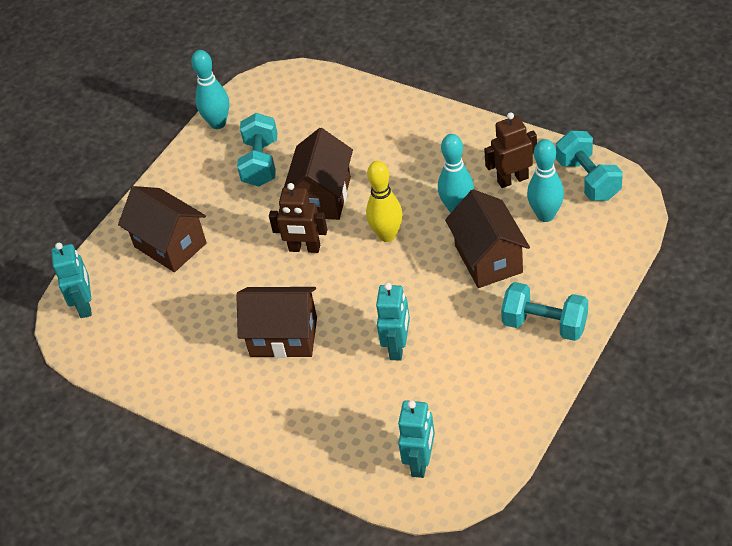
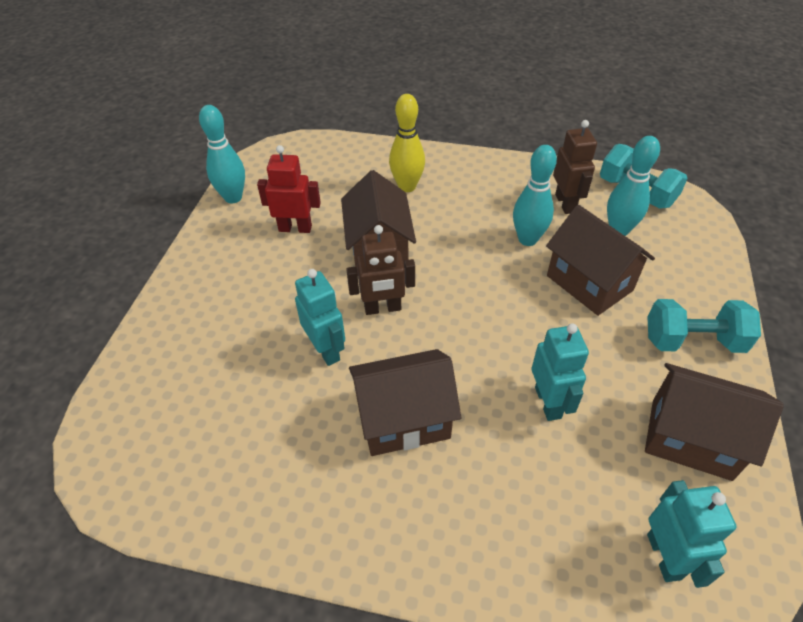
camera: 25 degrees left, 0 degrees up
turquoise robot [51,243,92,318] -> turquoise robot moved to [295,269,345,366]
brown house [118,186,207,272] -> brown house moved to [645,363,783,481]
turquoise dumbbell [237,113,277,187] -> red robot [257,145,321,233]
yellow bowling pin [366,161,403,242] -> yellow bowling pin moved to [389,94,425,192]
brown robot [484,112,537,188] -> brown robot turned 120 degrees clockwise [553,120,597,214]

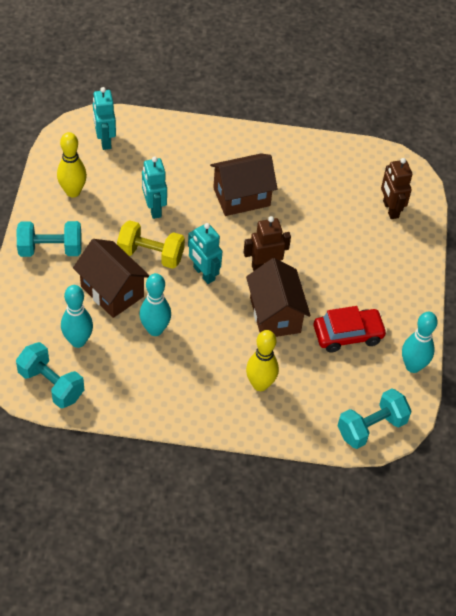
camera: 170 degrees right, 5 degrees up
red robot [257,145,321,233] -> red car [314,306,387,353]
turquoise robot [295,269,345,366] -> turquoise robot moved to [188,223,222,284]
brown robot [553,120,597,214] -> brown robot moved to [381,158,412,219]
brown house [645,363,783,481] -> yellow bowling pin [57,132,87,197]
none -> yellow dumbbell [117,220,185,269]
none -> turquoise dumbbell [338,388,412,449]

